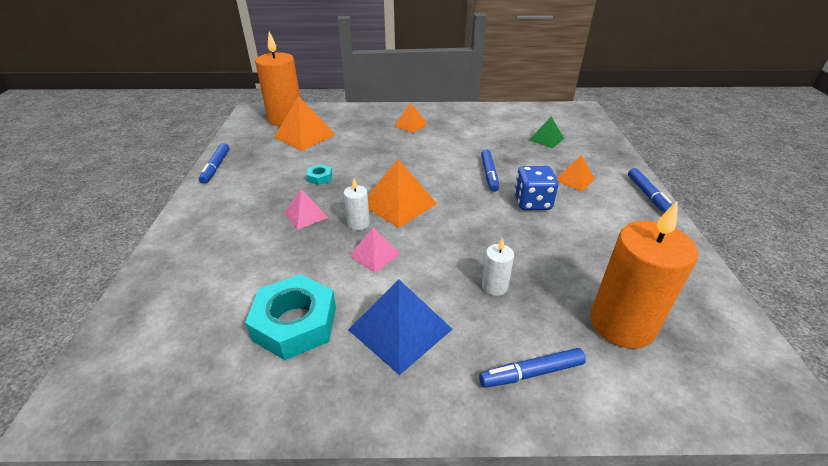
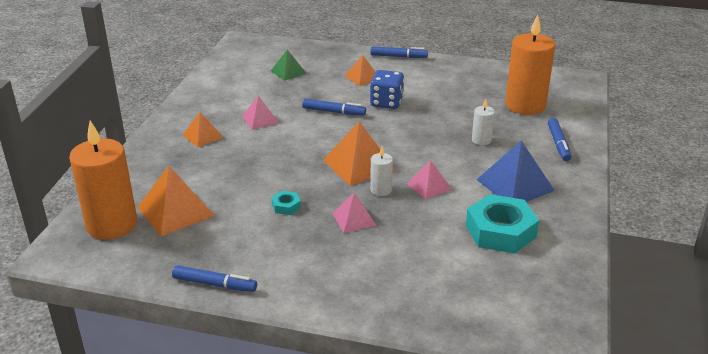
camera: 75 degrees left, 5 degrees down
none -> pink pyramid [242,95,279,130]

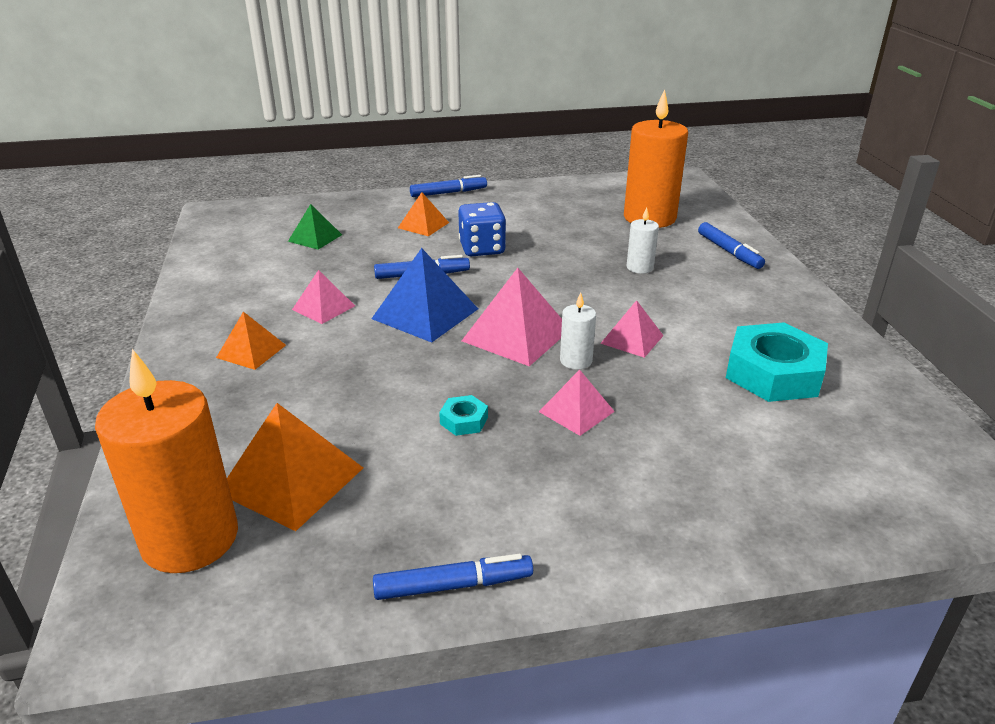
camera: 25 degrees left, 0 degrees up
orange pyramid [323,121,396,186] -> pink pyramid [462,268,562,366]
blue pyramid [476,140,555,202] -> blue pyramid moved to [371,248,478,343]

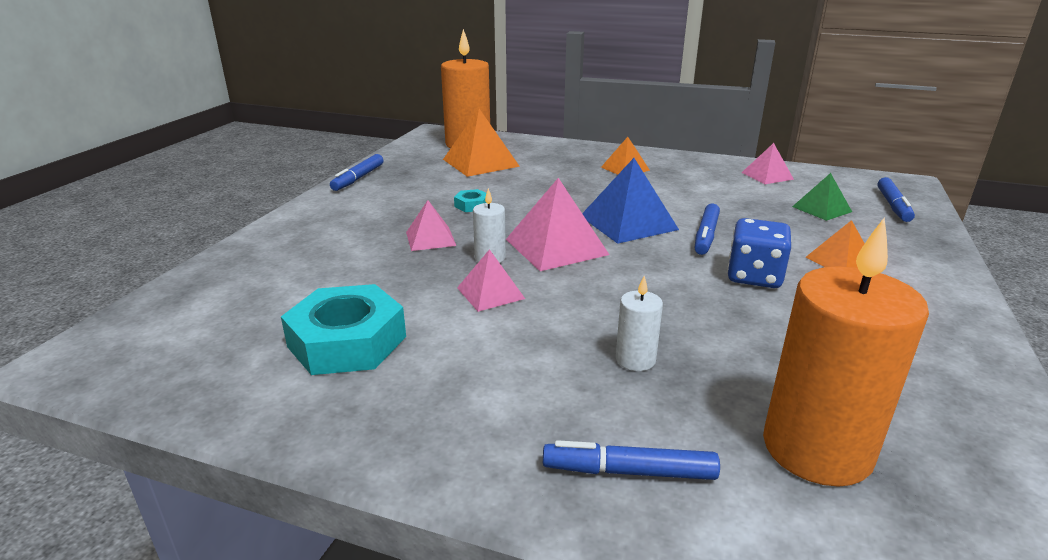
camera: 120 degrees right, 5 degrees down
pink pyramid [292,270,355,324] -> pink pyramid moved to [741,143,794,184]
blue marker [410,175,487,197] -> blue marker moved to [877,177,915,222]

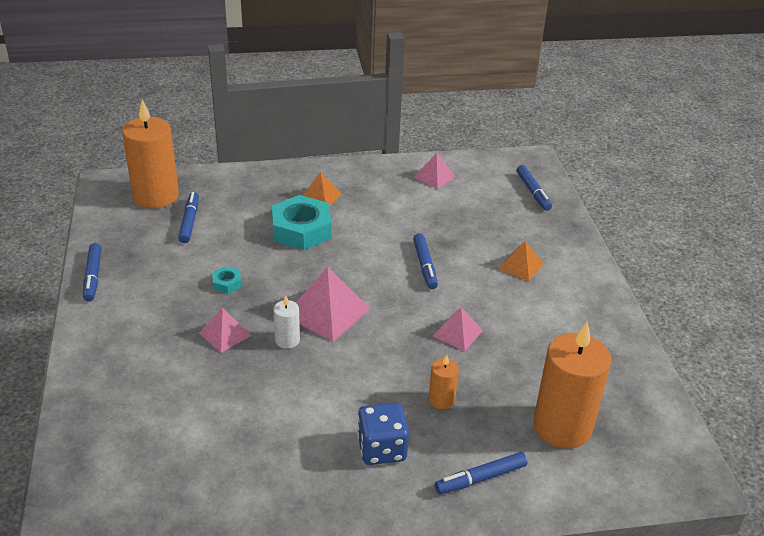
camera: 30 degrees left, 10 degrees up
turquoise nut [281,284,406,375] -> turquoise nut moved to [272,195,332,250]
orange pyramid [443,109,520,177] -> blue marker [178,192,199,243]
pink pyramid [457,249,525,312] -> pink pyramid moved to [433,307,483,351]
blue pyramid [582,158,679,244] -> none
white candle [616,276,663,371] -> orange candle [429,355,459,409]
blue dice [727,218,791,288] -> blue dice moved to [357,403,409,465]
green pyramid [792,173,852,221] -> none

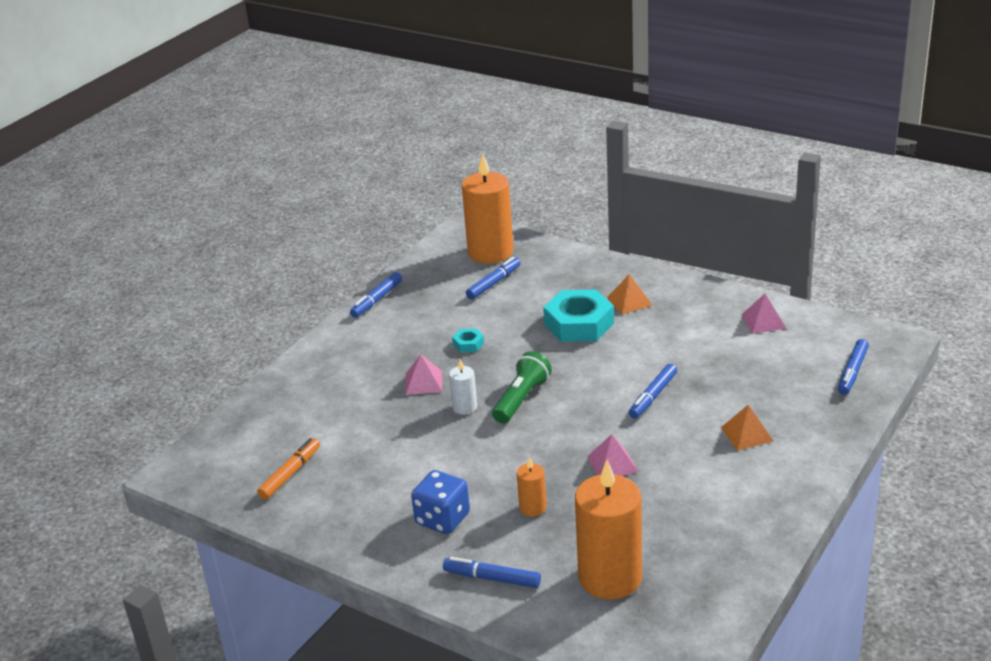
camera: 45 degrees right, 5 degrees down
pink pyramid [296,267,371,342] -> green flashlight [492,351,552,423]
none -> orange marker [257,438,320,500]

